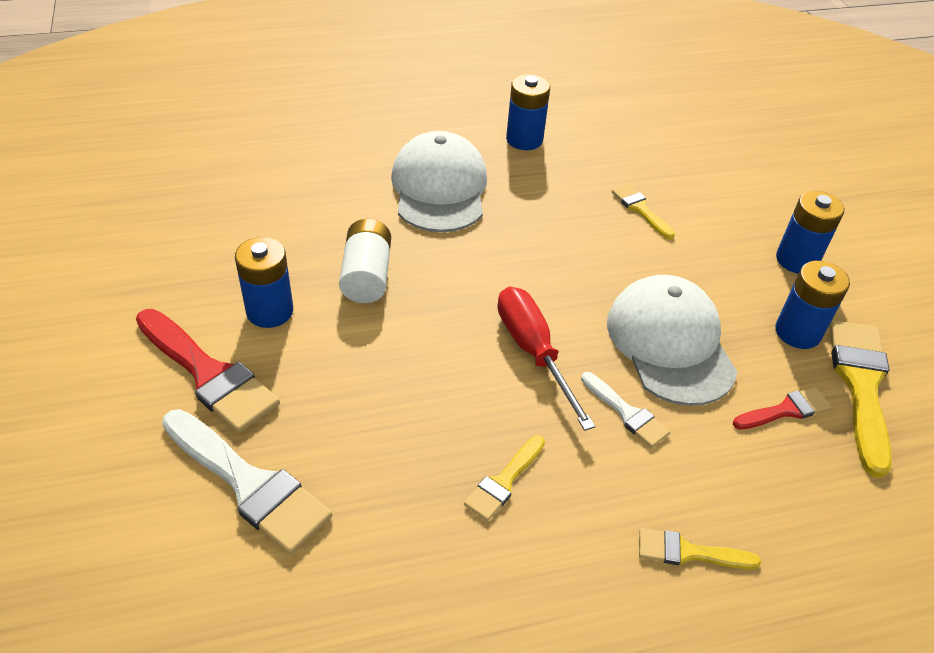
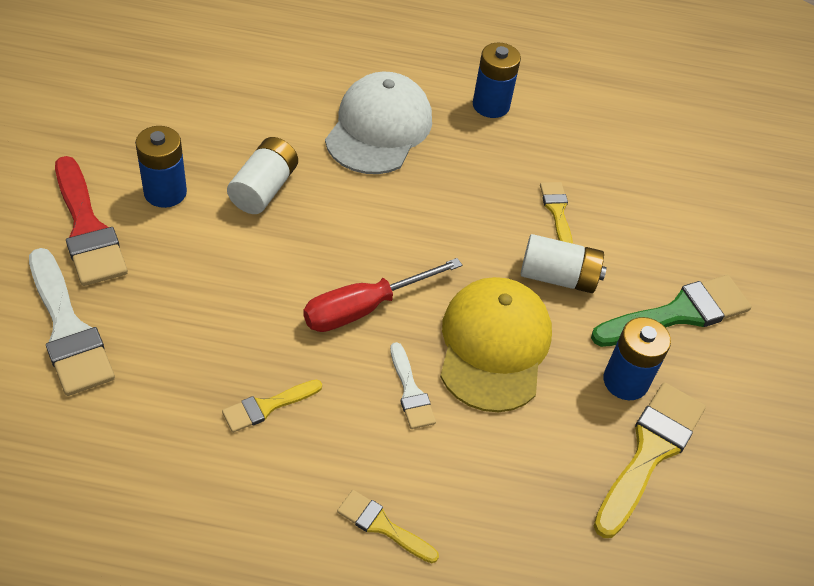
camera: 20 degrees right, 5 degrees up
red screwdriver [497,287,595,431] -> red screwdriver turned 120 degrees counterclockwise [303,258,462,332]
white cap [607,275,737,406] -> yellow cap [440,277,552,412]
red brush [733,387,831,430] -> none
blue battery [776,191,844,274] -> green brush [591,275,752,347]
none -> white battery [521,234,607,293]

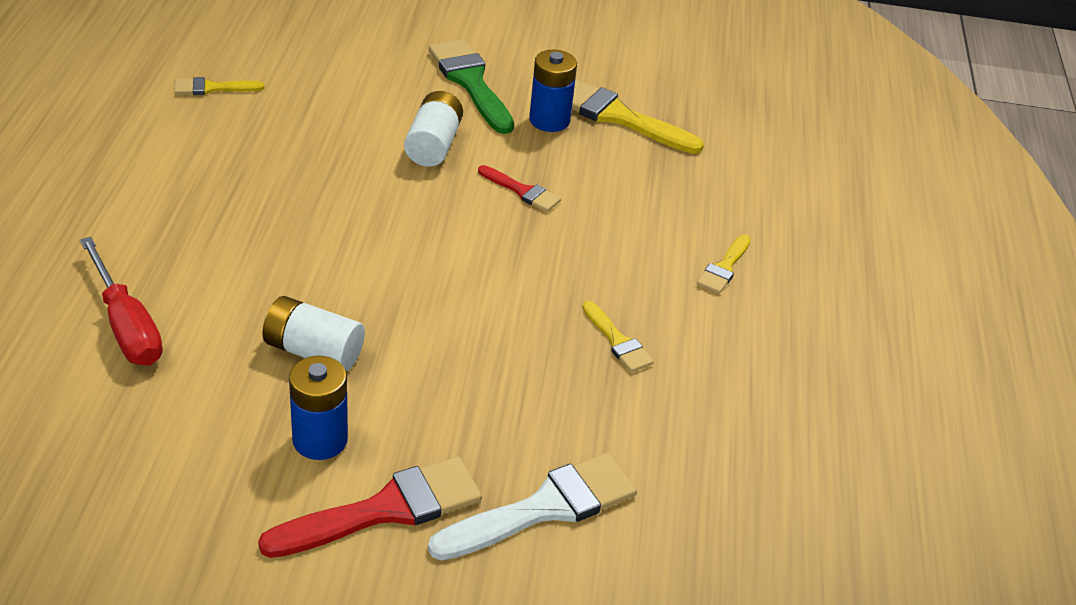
camera: 90 degrees left, 10 degrees down
red screwdriver [303,258,462,332] -> red screwdriver moved to [80,237,163,366]
white cap [325,72,432,174] -> none
white brush [390,342,436,429] -> none
yellow cap [440,277,552,412] -> red brush [478,165,561,212]
blue battery [473,43,521,118] -> none
yellow brush [540,182,573,244] -> yellow brush moved to [174,77,265,95]

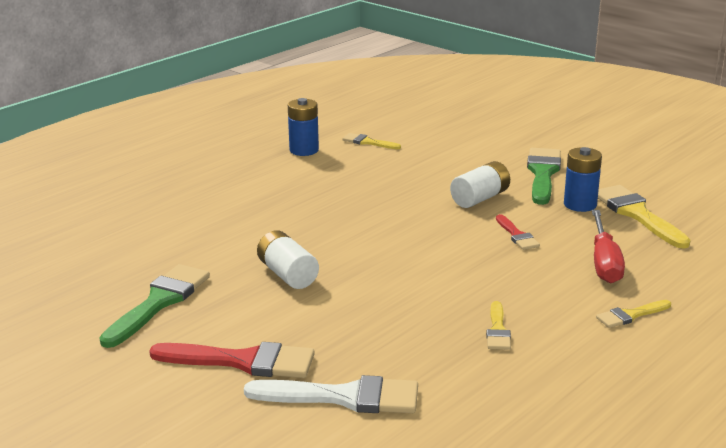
camera: 40 degrees right, 15 degrees down
red screwdriver [80,237,163,366] -> red screwdriver moved to [592,210,625,283]
blue battery [289,356,348,460] -> blue battery moved to [288,98,319,156]
none -> green brush [99,264,210,348]

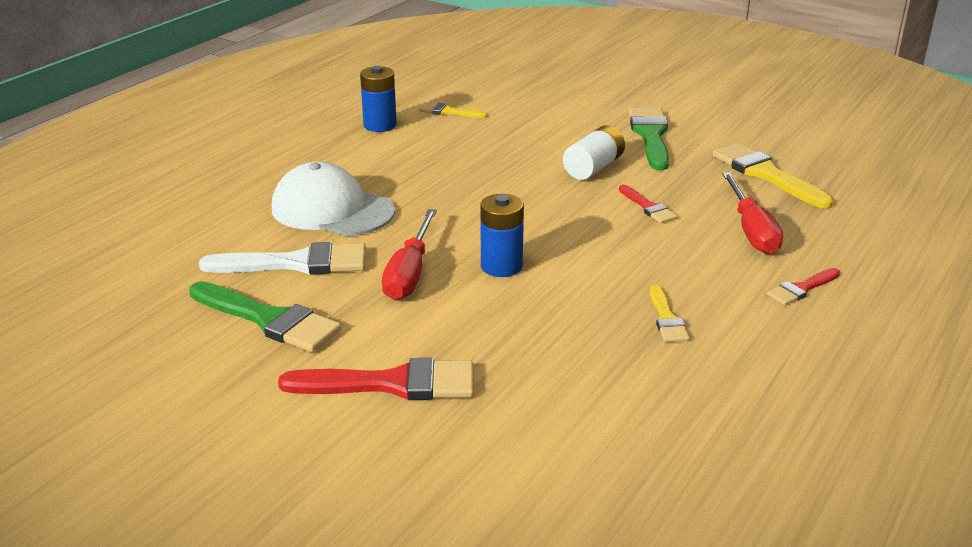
camera: 10 degrees left, 5 degrees up
green brush [99,264,210,348] -> green brush turned 105 degrees clockwise [189,281,342,352]
white brush [244,375,418,413] -> white brush moved to [199,242,366,274]
white battery [257,230,319,289] -> red screwdriver [382,209,437,300]
blue battery [564,147,602,212] -> blue battery moved to [481,194,524,277]
yellow brush [596,300,671,328] -> red brush [767,268,840,305]
none -> white cap [272,162,395,236]

